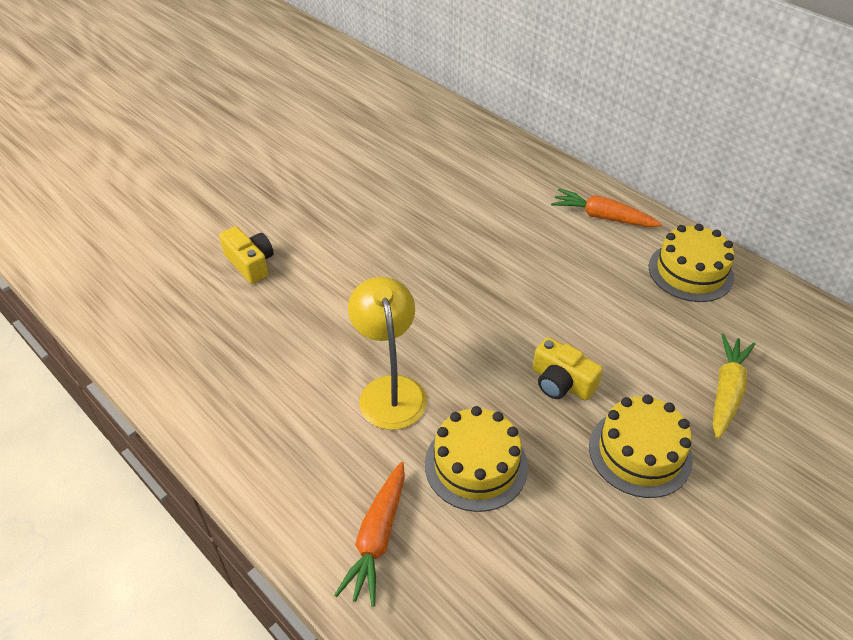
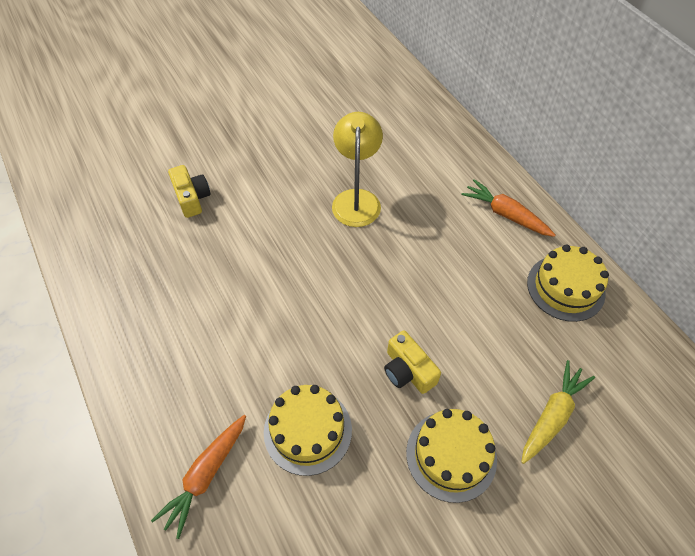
camera: 15 degrees right, 10 degrees up
yellow lamp [348,277,427,430] -> yellow lamp moved to [332,112,383,227]

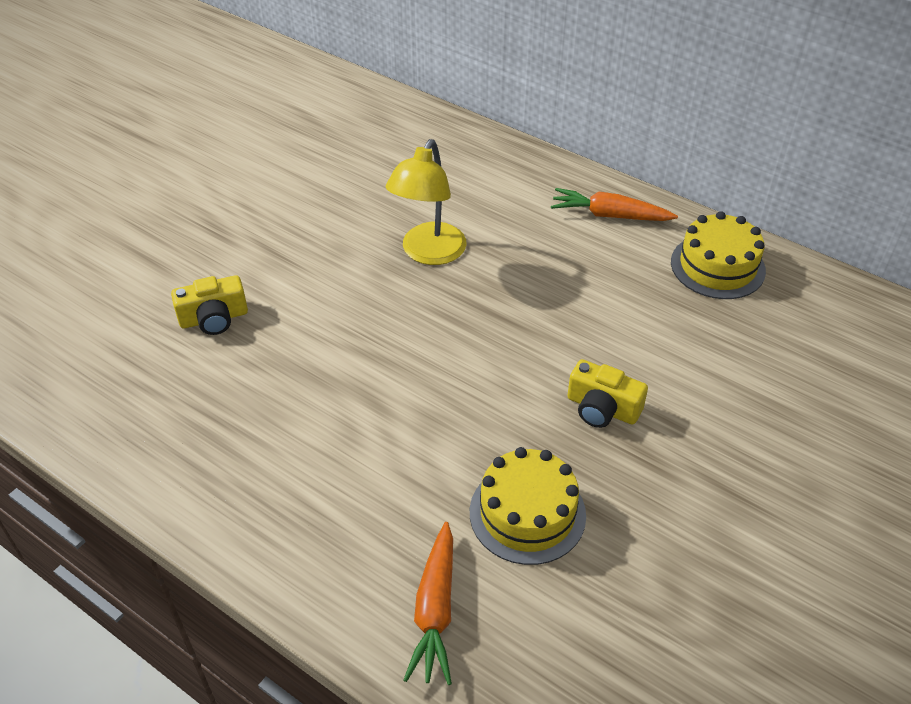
camera: 25 degrees left, 10 degrees down
yellow camera [168,165,211,218] -> yellow camera turned 120 degrees clockwise [171,275,248,335]
yellow lamp [332,112,383,227] -> yellow lamp turned 135 degrees counterclockwise [386,139,466,265]
yellow cake [406,409,497,503] -> none
yellow carrot [521,360,595,464] -> none

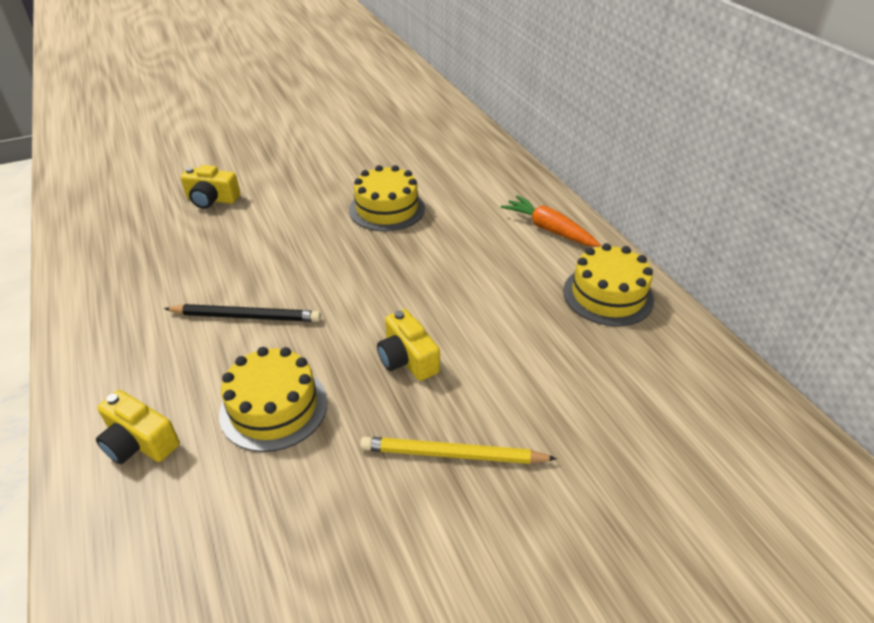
camera: 30 degrees right, 5 degrees down
yellow lamp [386,139,466,265] -> yellow cake [349,165,425,231]
orange carrot [404,522,453,685] -> yellow camera [96,390,180,464]
none -> black pencil [164,304,321,322]
none -> yellow pencil [360,437,557,464]

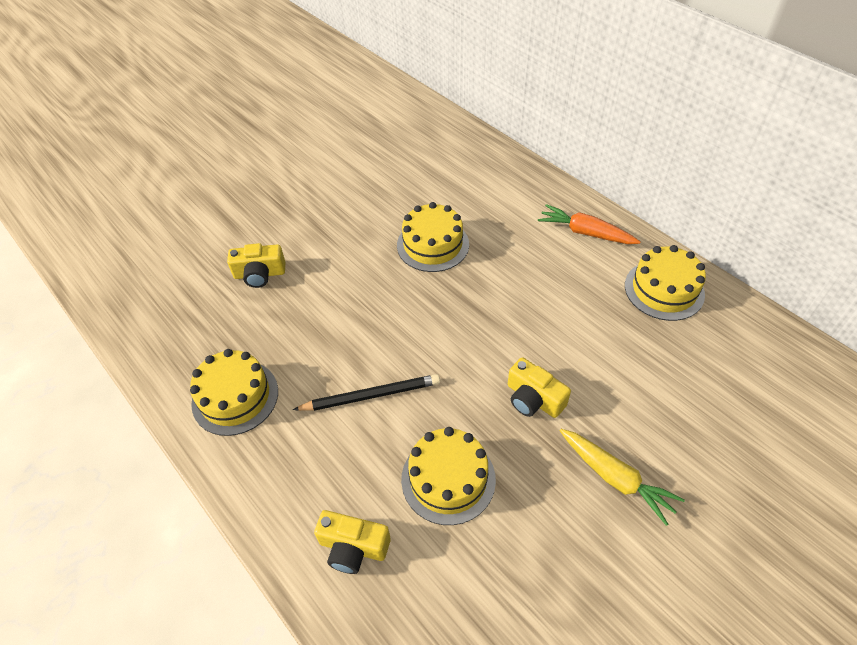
camera: 15 degrees left, 10 degrees up
yellow pencil [360,437,557,464] -> yellow carrot [560,429,685,526]
none -> yellow cake [190,349,278,436]

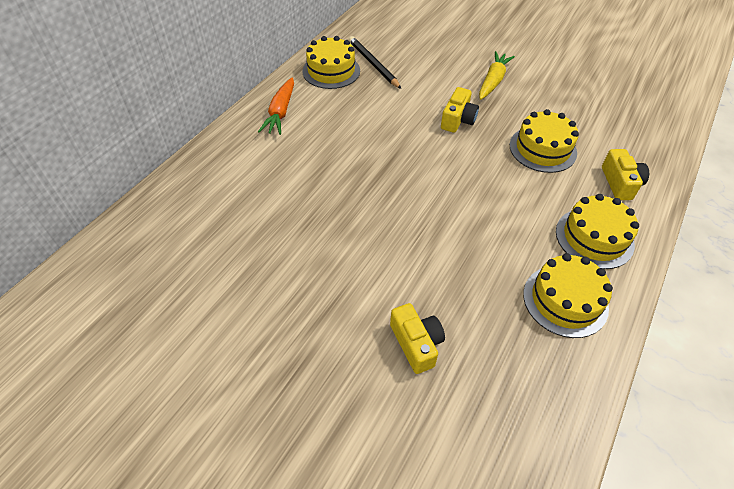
camera: 110 degrees left, 0 degrees up
black pencil [293,374,440,411] -> black pencil moved to [349,36,401,89]
yellow cake [397,202,469,272] -> yellow cake moved to [556,194,639,269]

